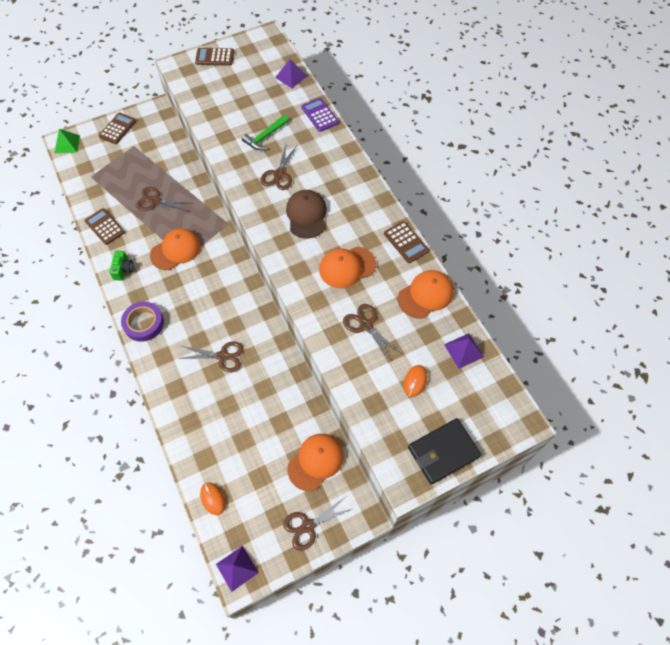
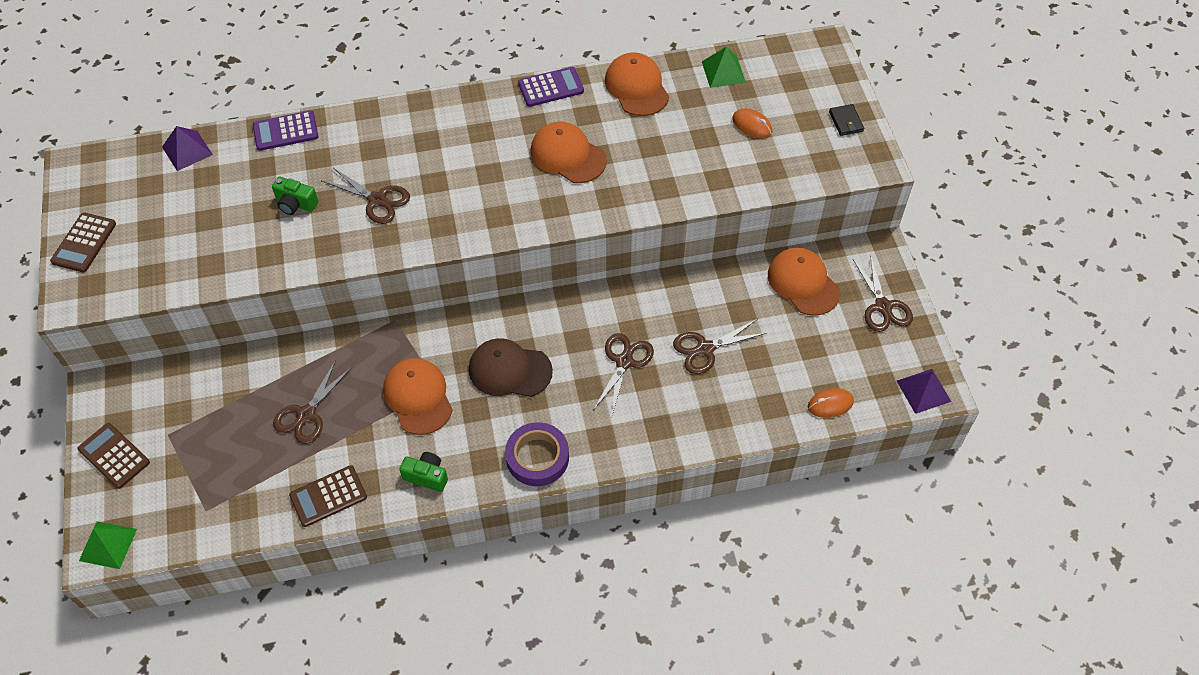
camera: 75 degrees left, 5 degrees down
green hammer [242,115,289,150] -> green camera [272,177,318,215]
brown cap [286,190,327,239] -> brown cap moved to [469,338,553,397]
orange cap [319,247,376,288] -> orange cap turned 135 degrees clockwise [531,122,607,183]
brown scissors [343,304,402,361] -> brown scissors moved to [673,319,767,374]
brown calculator [384,221,429,263] -> purple calculator [518,67,584,107]
black wallet [408,418,481,485] -> black wallet [829,104,864,136], size x0.48
purple pyramid [444,333,484,369] -> green pyramid [702,46,746,88]

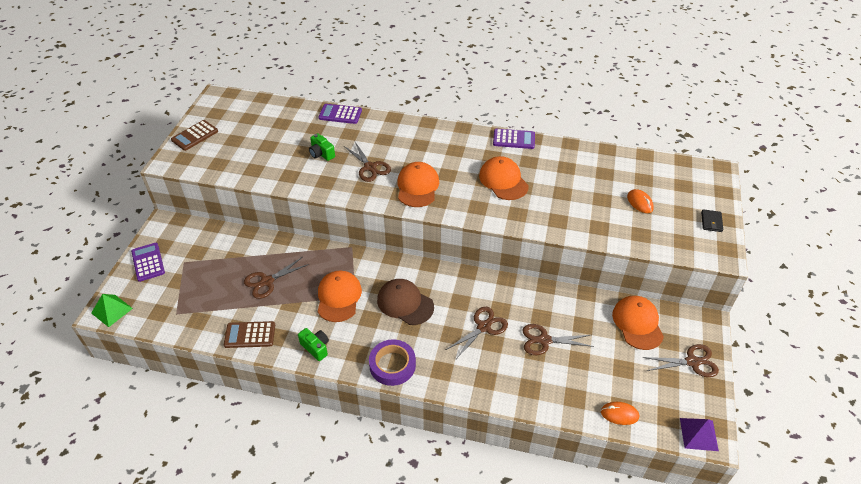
camera: 25 degrees right, 10 degrees down
brown calculator [77,423,150,489] -> purple calculator [131,243,165,282]
purple pyramid [162,126,213,171] -> none
orange cap [605,52,669,116] -> orange cap moved to [397,162,439,207]
green pyramid [702,46,746,88] -> none
brown scissors [853,254,913,332] -> brown scissors turned 105 degrees counterclockwise [643,344,719,377]

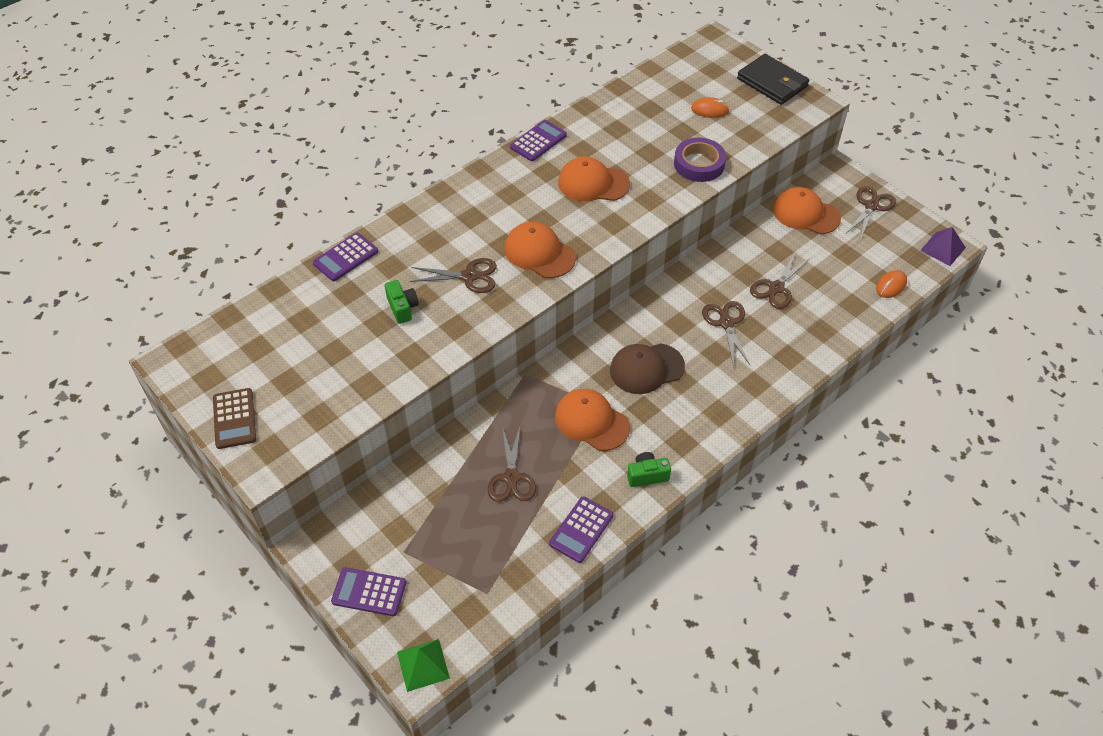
camera: 55 degrees left, 5 degrees up
brown calculator [224,321,275,348] -> purple calculator [549,496,614,563]
green camera [309,133,335,161] -> green camera turned 105 degrees counterclockwise [385,280,419,324]
purple tape [369,339,416,386] -> purple tape moved to [674,138,726,182]
black wallet [701,209,723,232] -> black wallet [737,54,809,105], size x2.07

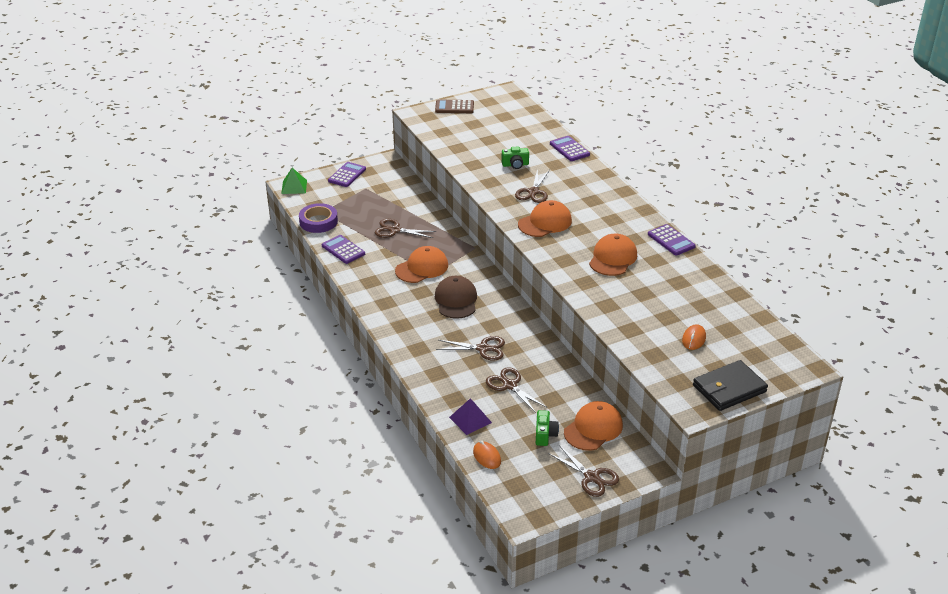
camera: 105 degrees right, 15 degrees down
green camera [627,452,671,487] -> green camera moved to [536,410,559,446]
purple tape [674,138,726,182] -> purple tape moved to [299,203,338,233]
purple pyramid [920,227,966,266] -> purple pyramid moved to [449,398,492,435]

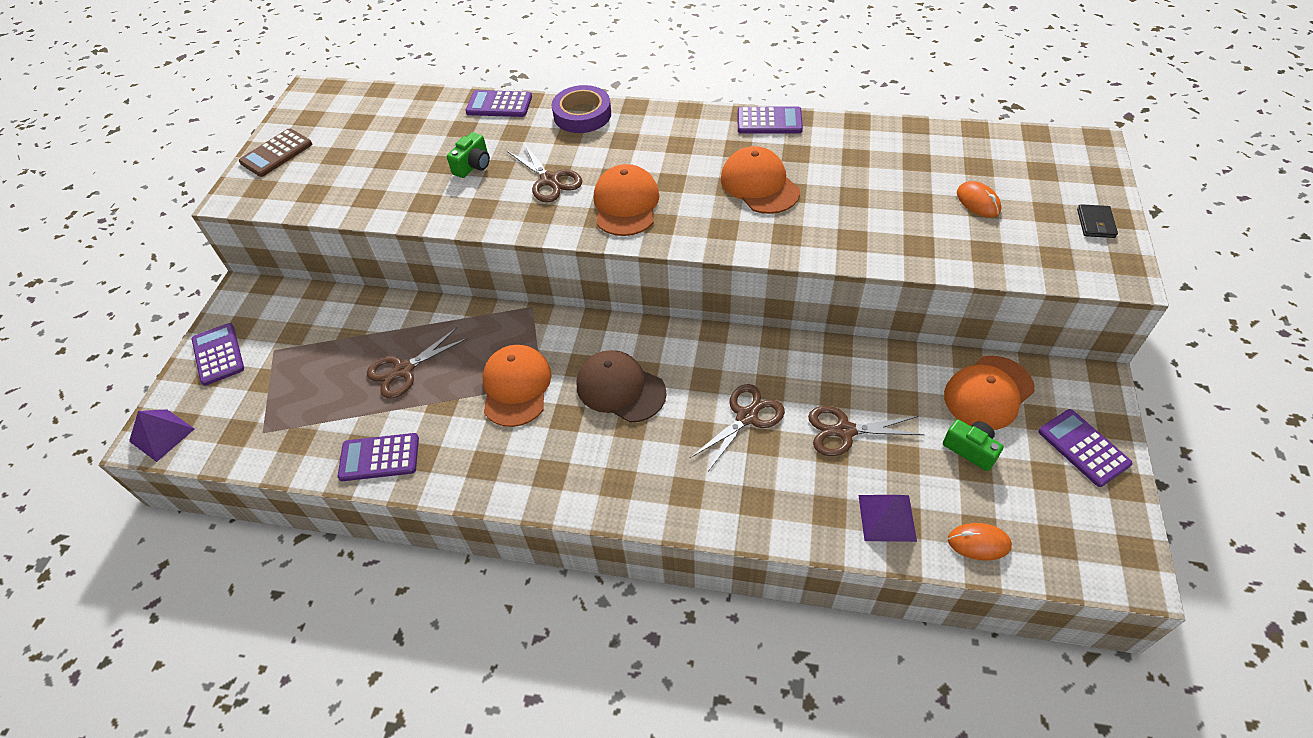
camera: 50 degrees left, 15 degrees up
green pyramid [281,168,307,194] -> purple pyramid [129,409,194,462]
purple tape [299,203,338,233] -> purple tape moved to [552,85,611,133]
brown scissors [548,445,619,497] -> purple calculator [1038,409,1132,487]
orange cap [564,401,623,451] -> orange cap turned 120 degrees counterclockwise [944,355,1035,430]
black wallet [693,360,768,411] -> black wallet [1077,204,1118,238], size x0.48

